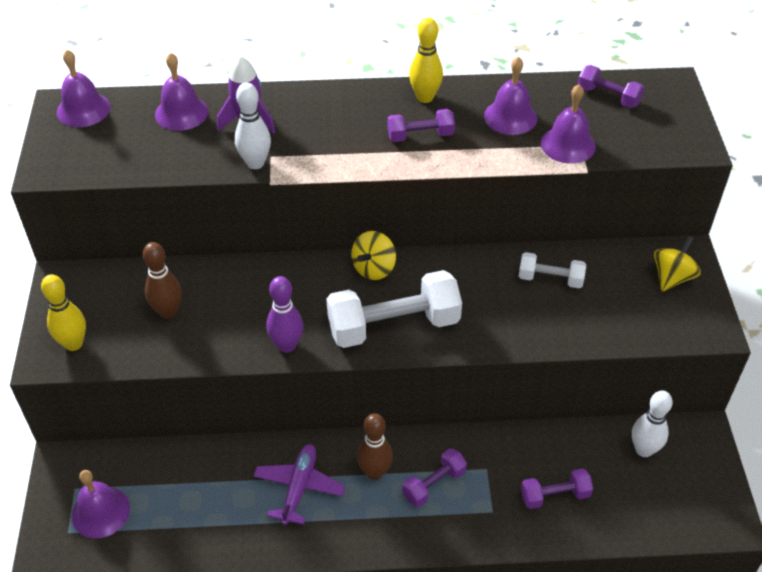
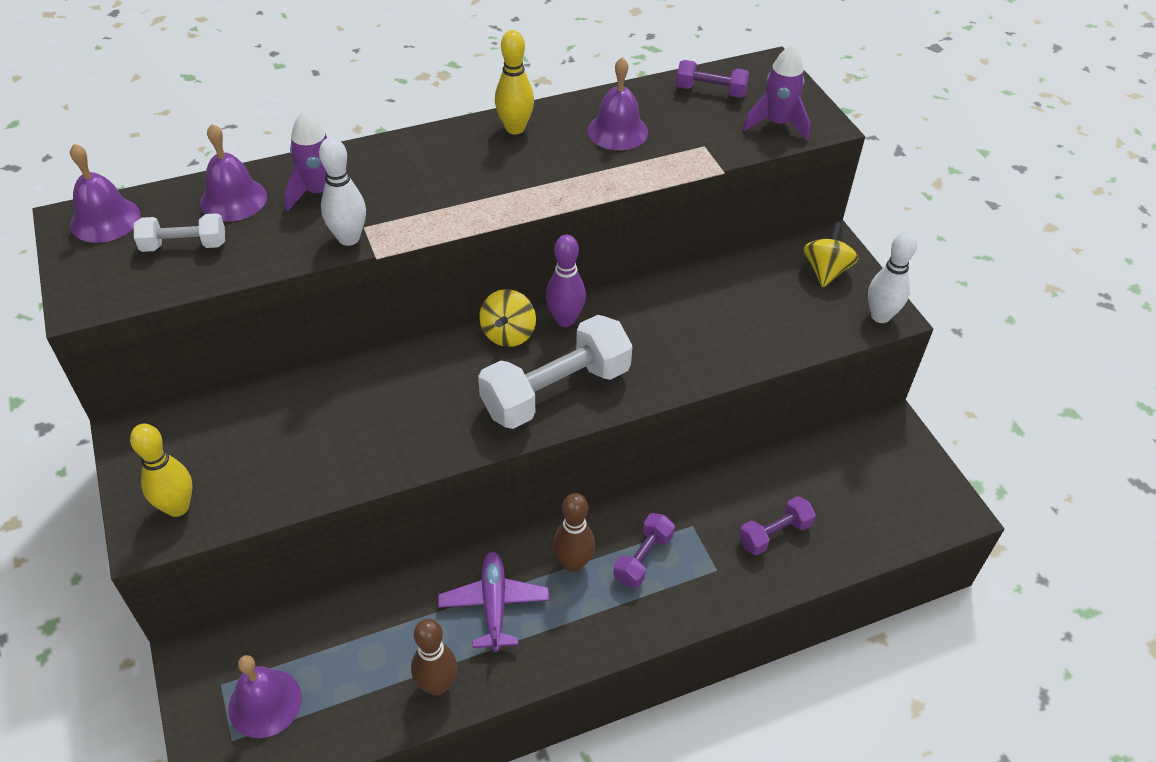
camera: 20 degrees left, 0 degrees up
brown bowling pin [143,242,182,319] -> brown bowling pin moved to [411,619,458,696]
purple bowling pin [266,276,303,353] -> purple bowling pin moved to [546,235,586,327]
purple dumbbell [387,109,455,142] -> none
white dumbbell [518,252,586,288] -> white dumbbell moved to [134,213,225,252]
purple bell [541,84,596,164] -> none
white bowling pin [632,391,673,457] -> white bowling pin moved to [868,232,917,323]
none -> purple rocket [743,45,810,140]

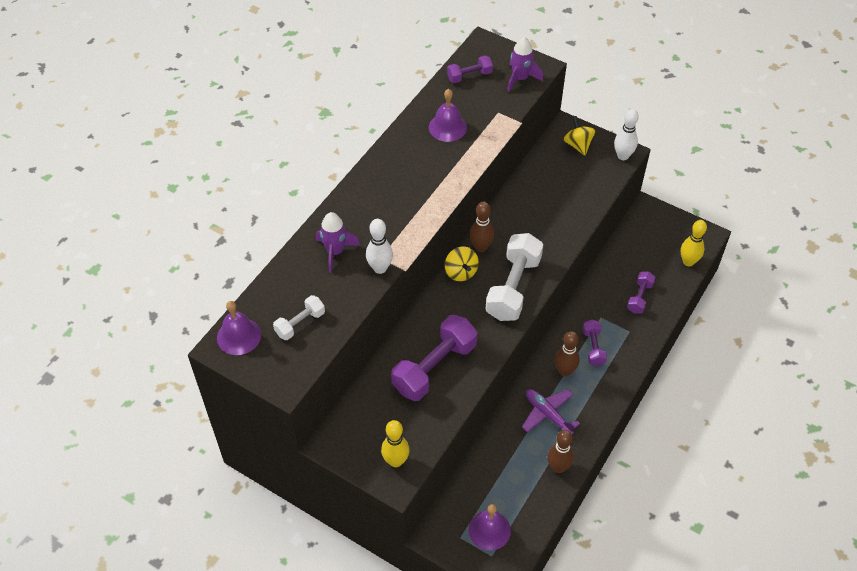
camera: 35 degrees left, 5 degrees up
purple bell [200,124,267,222] -> none
yellow bowling pin [495,30,534,134] -> yellow bowling pin moved to [681,220,707,267]
purple bowling pin [546,235,586,327] -> brown bowling pin [469,202,494,252]
none -> purple dumbbell [391,315,478,401]

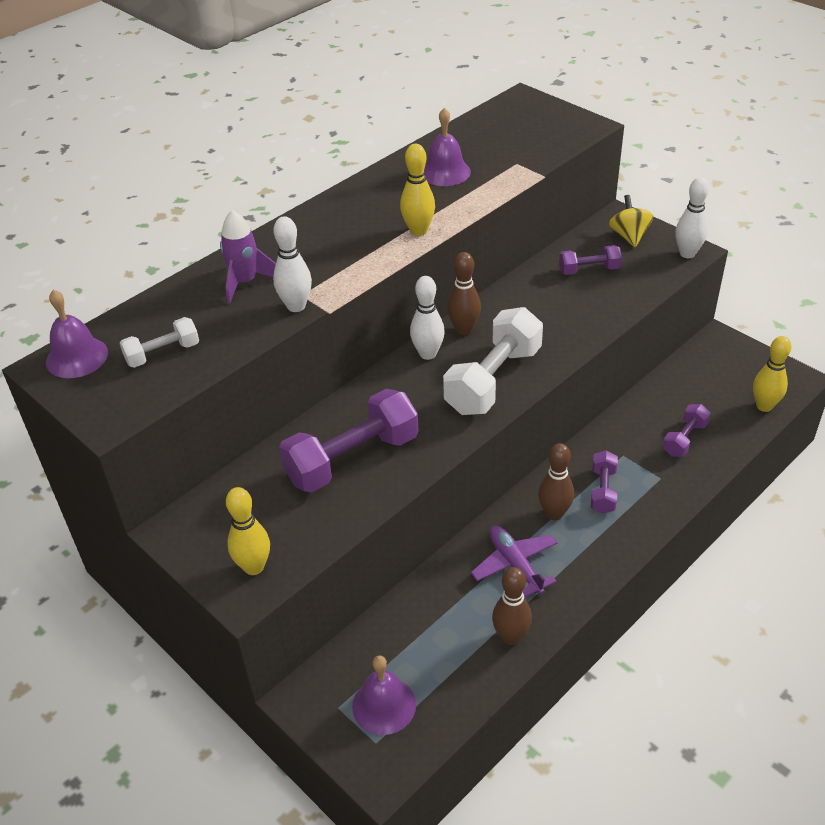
camera: 15 degrees right, 10 degrees down
yellow spinning top [445,247,479,281] -> white bowling pin [410,276,445,360]
purple dumbbell [447,55,493,83] -> purple dumbbell moved to [559,245,622,275]
purple rocket [507,37,543,93] -> none
none -> yellow bowling pin [400,144,435,236]

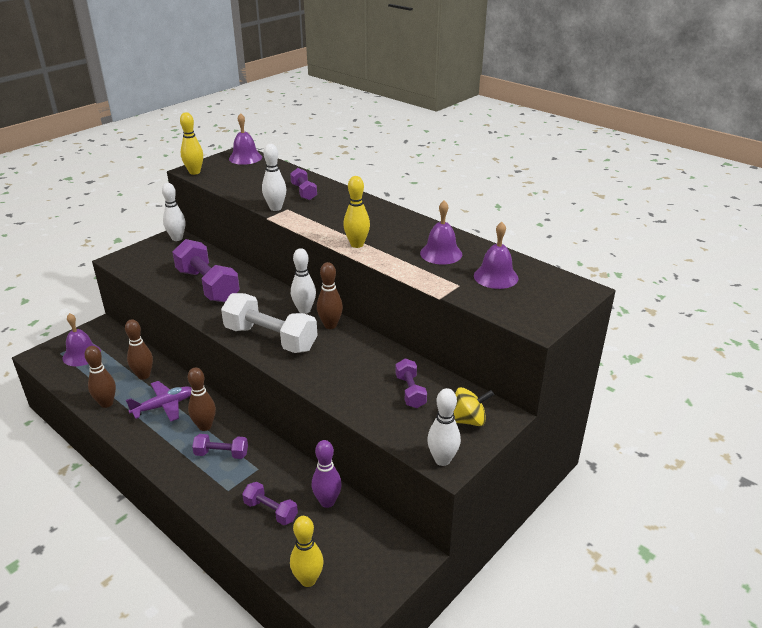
camera: 85 degrees right, 10 degrees down
white dumbbell [120,317,199,368] -> none
purple rocket [220,210,276,304] -> purple dumbbell [290,168,317,200]
yellow bowling pin [226,487,270,575] -> yellow bowling pin moved to [180,112,203,175]
none -> brown bowling pin [125,319,153,380]
none -> white bowling pin [162,183,185,241]
none -> purple bowling pin [312,440,342,508]
none -> purple bell [474,222,519,289]

